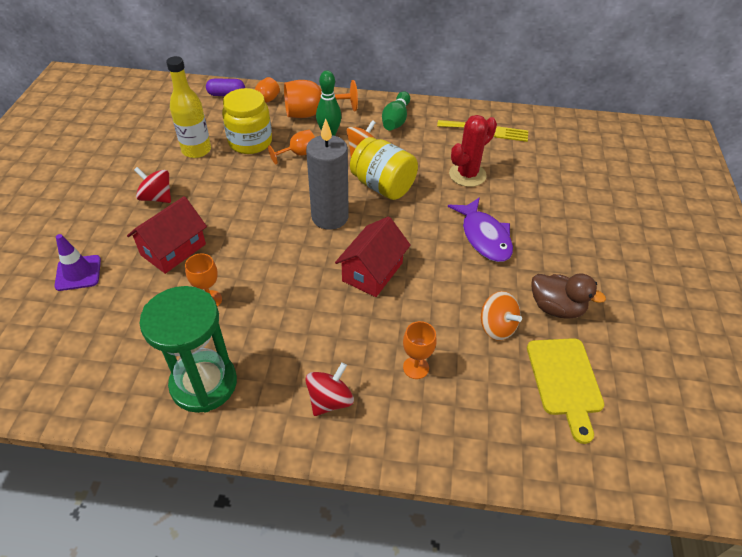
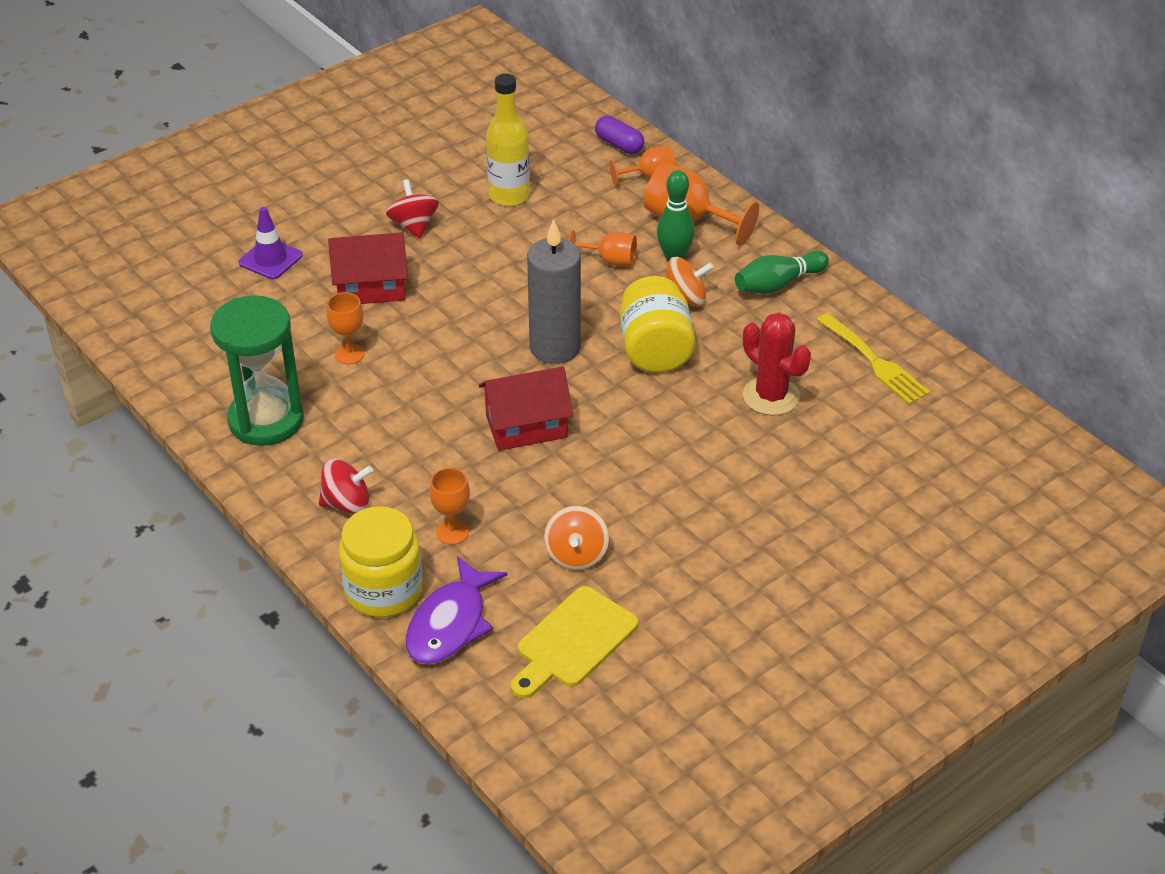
camera: 45 degrees right, 5 degrees down
yellow jar [222,88,272,154] -> yellow jar moved to [339,506,423,618]
purple fish [448,197,513,262] -> purple fish moved to [405,556,508,664]
red cactus [449,115,497,187] -> red cactus turned 45 degrees clockwise [743,312,811,415]
brown duck [531,273,606,319] -> none

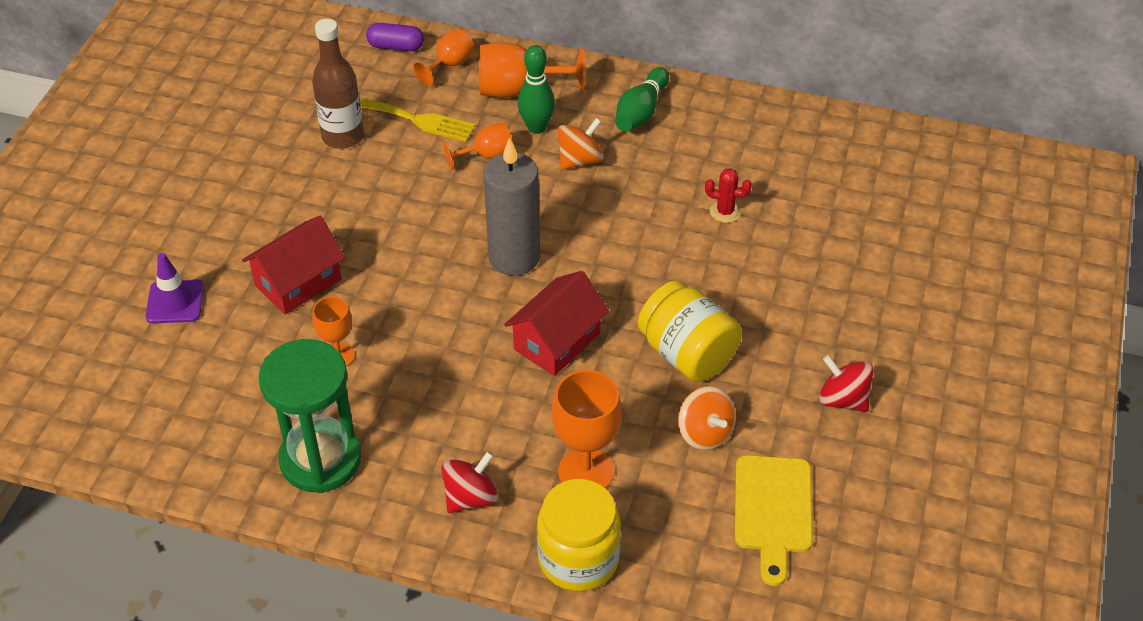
camera: 35 degrees left, 5 degrees up
red spinning top [386,179,439,238] -> red spinning top moved to [819,355,874,412]
purple fish [405,556,508,664] -> none
orange goblet [430,468,470,545] -> orange goblet [552,370,622,489], size x1.67
yellow bottle [486,74,530,206] -> brown bottle [312,18,364,149]
yellow jar [620,276,696,373] -> yellow jar moved to [638,281,742,382]
red cactus [743,312,811,415] -> red cactus [705,168,752,223], size x0.57
yellow fork [817,313,930,405] -> yellow fork moved to [360,98,476,142]

